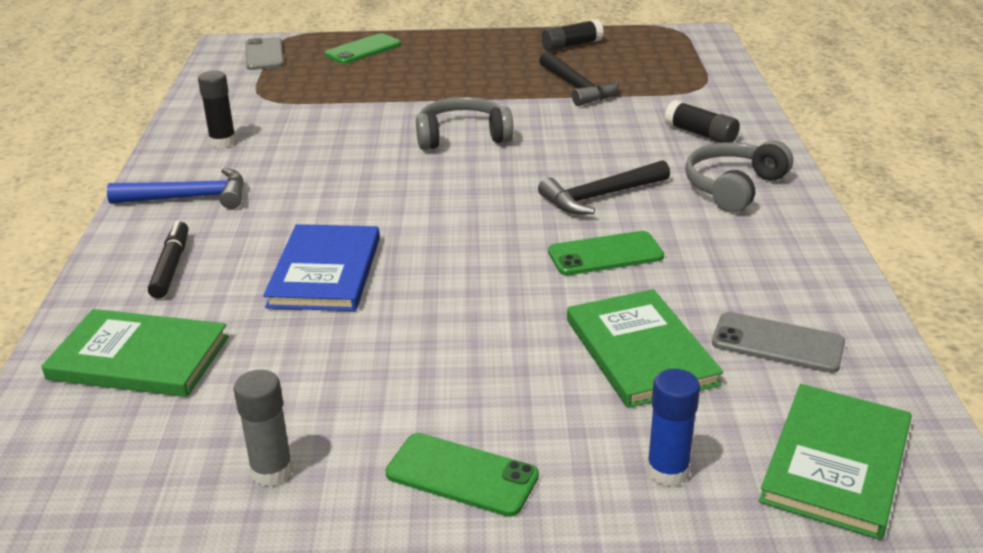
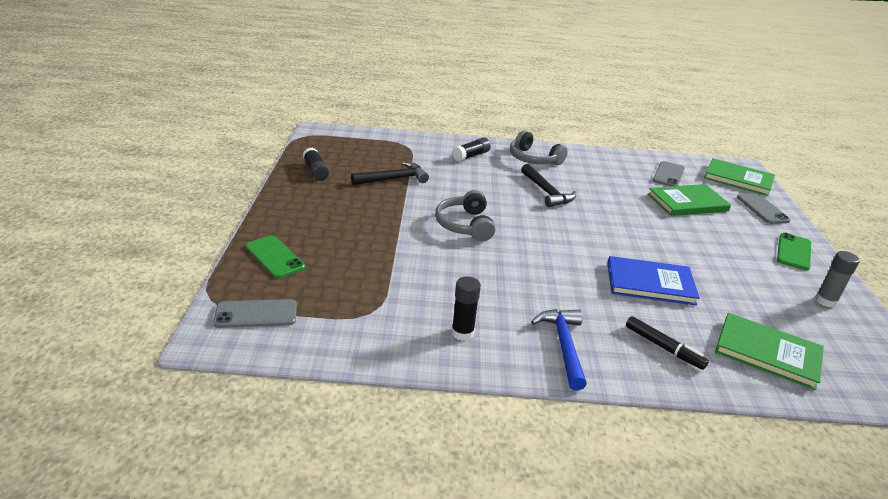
camera: 90 degrees left, 0 degrees up
green book [41,309,229,397] -> green book turned 75 degrees counterclockwise [715,313,824,390]
black marker [148,221,188,299] -> black marker turned 135 degrees counterclockwise [626,316,709,370]
green phone [548,231,664,275] -> none
blue glue stick [647,369,700,487] -> grey phone [737,193,790,224]

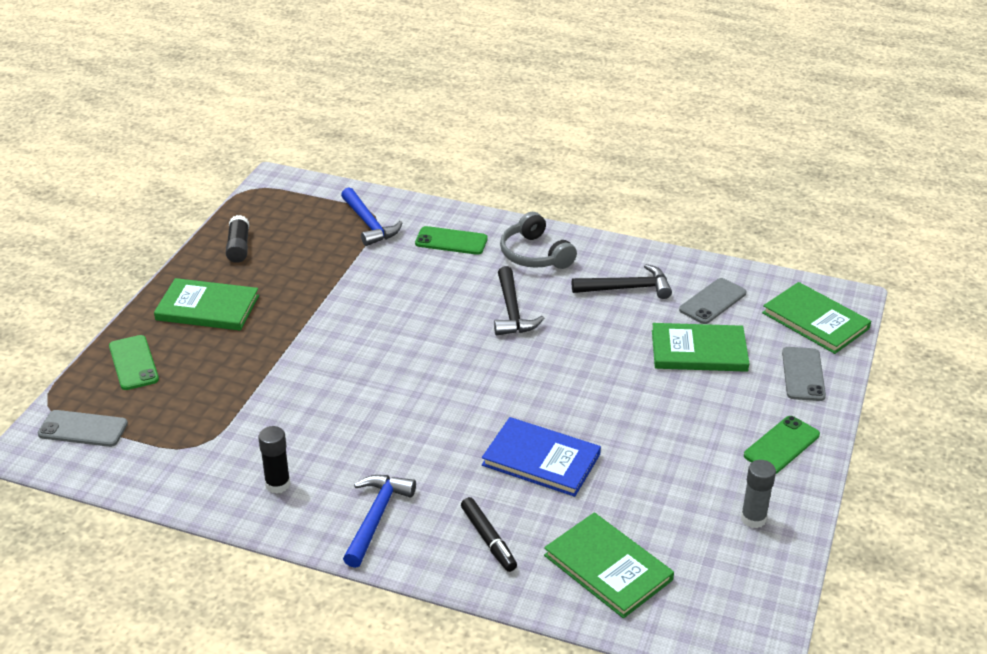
camera: 20 degrees right, 5 degrees up
black hammer [351,162,429,185] -> black hammer moved to [572,264,672,299]
grey headphones [435,190,495,241] -> none
black glue stick [452,137,491,162] -> green phone [415,226,488,255]
none -> green book [154,278,259,331]
none -> blue hammer [341,187,403,246]

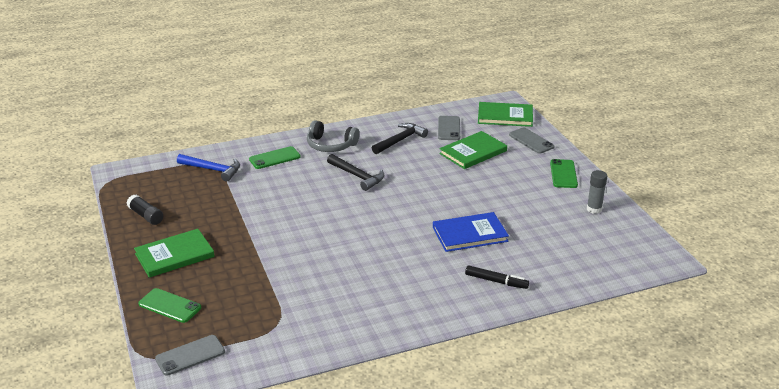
camera: 40 degrees left, 5 degrees down
black glue stick [258,426,291,494] -> none
blue hammer [343,475,416,568] -> none
green book [544,513,674,618] -> none

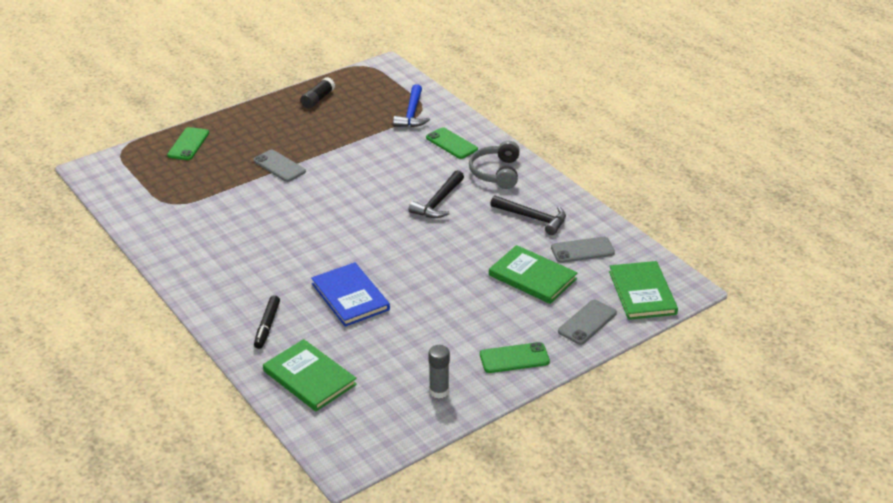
camera: 75 degrees right, 5 degrees up
green book [134,229,215,278] -> green book moved to [263,339,357,411]
grey phone [155,335,225,376] -> grey phone moved to [253,150,306,182]

